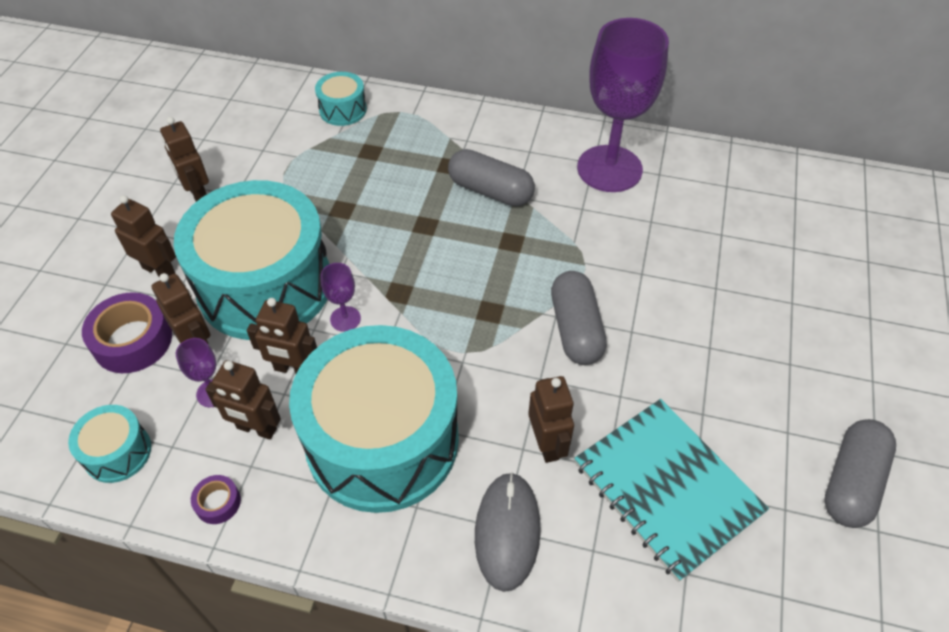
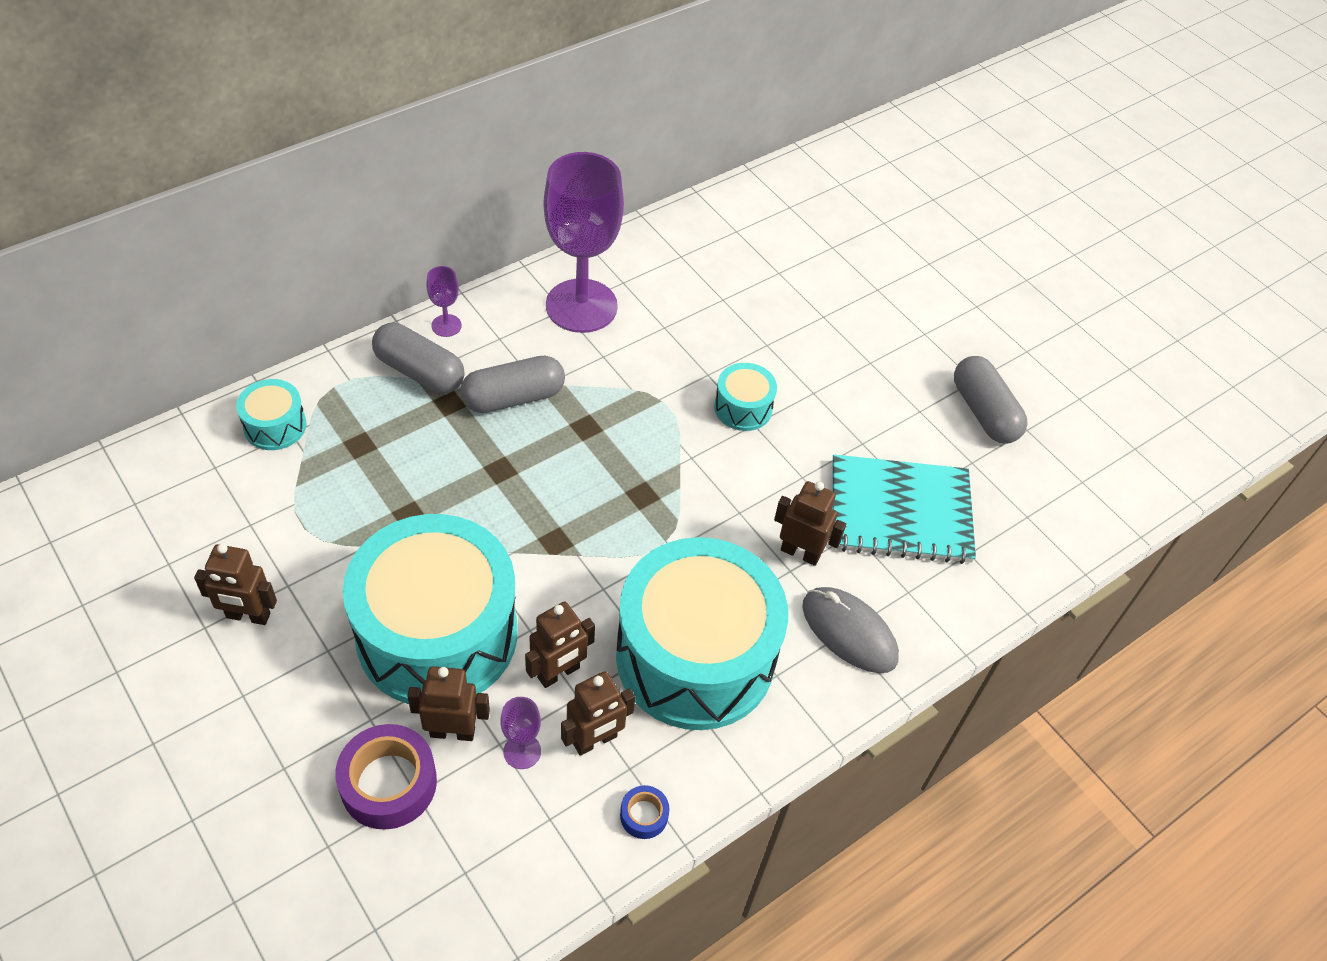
camera: 55 degrees left, 0 degrees up
turquoise drum [68,405,151,483] -> turquoise drum moved to [714,363,777,431]
brown robot [111,195,176,277] -> none
purple tape [191,475,241,524] -> blue tape [620,785,670,839]
purple goblet [321,263,361,332] -> purple goblet moved to [426,266,462,337]
grey capsule [551,271,607,365] -> grey capsule moved to [372,323,465,393]

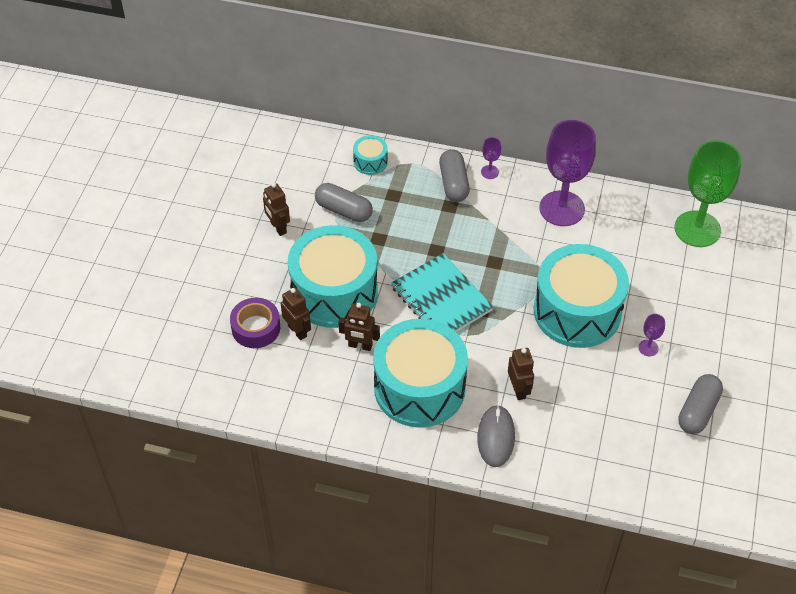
camera: 55 degrees right, 0 degrees up
grey capsule [460,356,565,413] -> grey capsule moved to [315,183,373,222]
purple goblet [500,697,541,769] -> purple goblet moved to [639,314,665,356]
brown robot [561,671,635,756] -> none
blue tape [620,785,670,839] -> none
turquoise drum [714,363,777,431] -> turquoise drum [534,244,629,348], size x2.36
turquoise notebook [832,455,976,564] -> turquoise notebook moved to [391,253,494,332]
none -> green goblet [674,140,741,247]

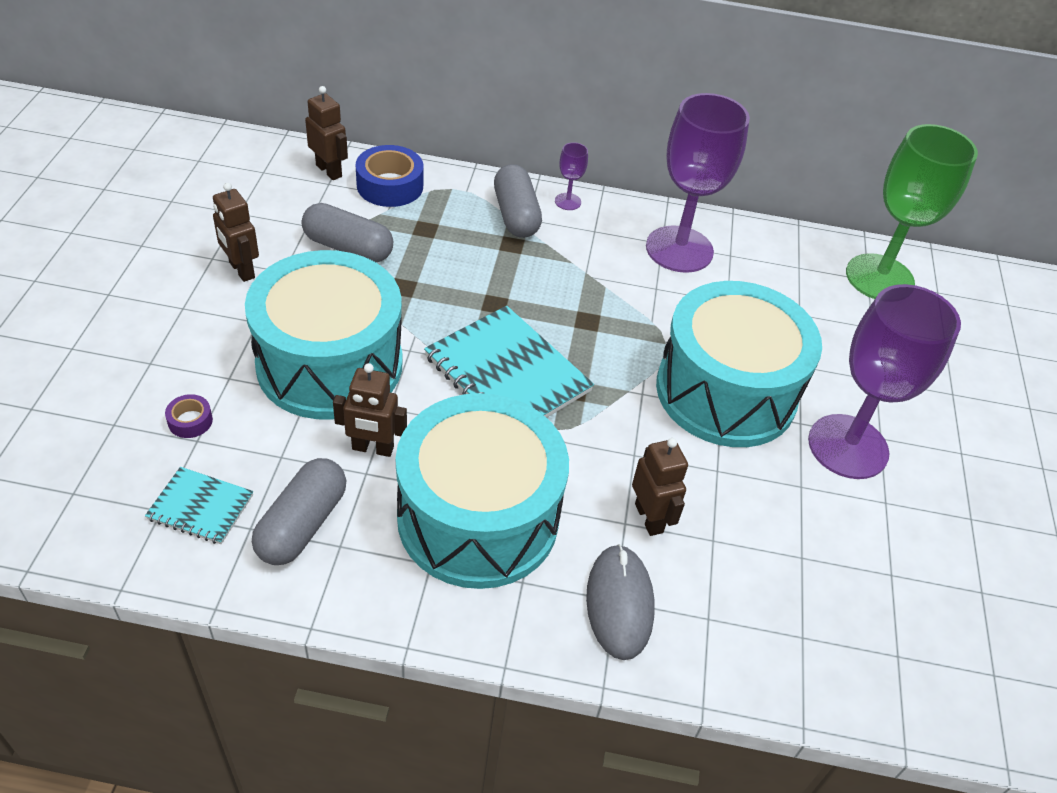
camera: 10 degrees left, 5 degrees down
purple tape [230,298,280,348] -> purple tape [165,394,213,438], size x0.51
brown robot [281,288,311,340] -> brown robot moved to [305,86,348,180]
turquoise drum [353,135,388,175] -> blue tape [356,145,423,207]
purple goblet [639,314,665,356] -> purple goblet [808,284,961,479], size x2.46
grey capsule [678,374,723,434] -> grey capsule moved to [252,458,346,565]
none -> turquoise notebook [145,467,253,544]

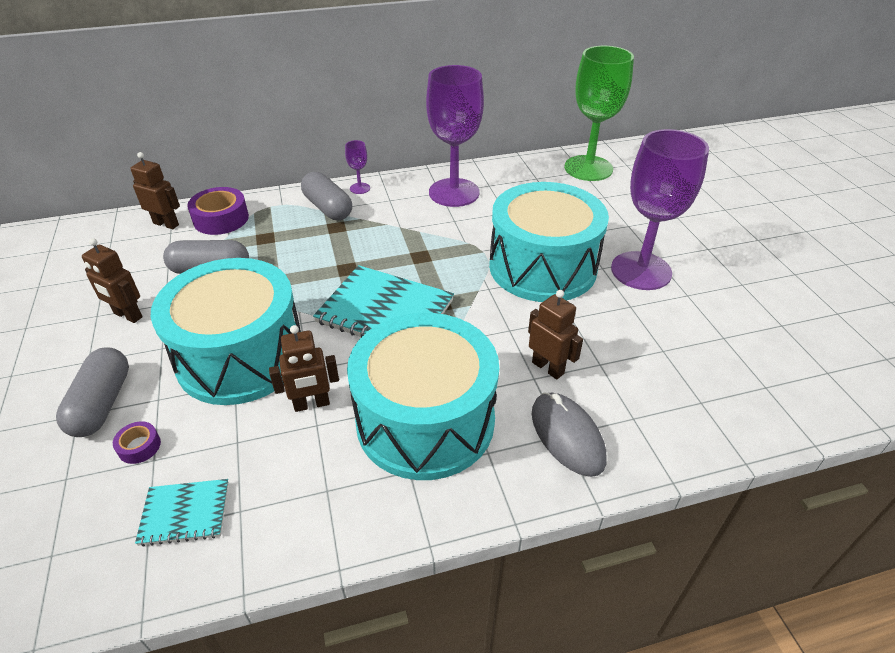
camera: 20 degrees left, 5 degrees down
grey capsule [252,458,346,565] -> grey capsule moved to [56,347,129,437]
blue tape [356,145,423,207] -> purple tape [187,187,249,235]

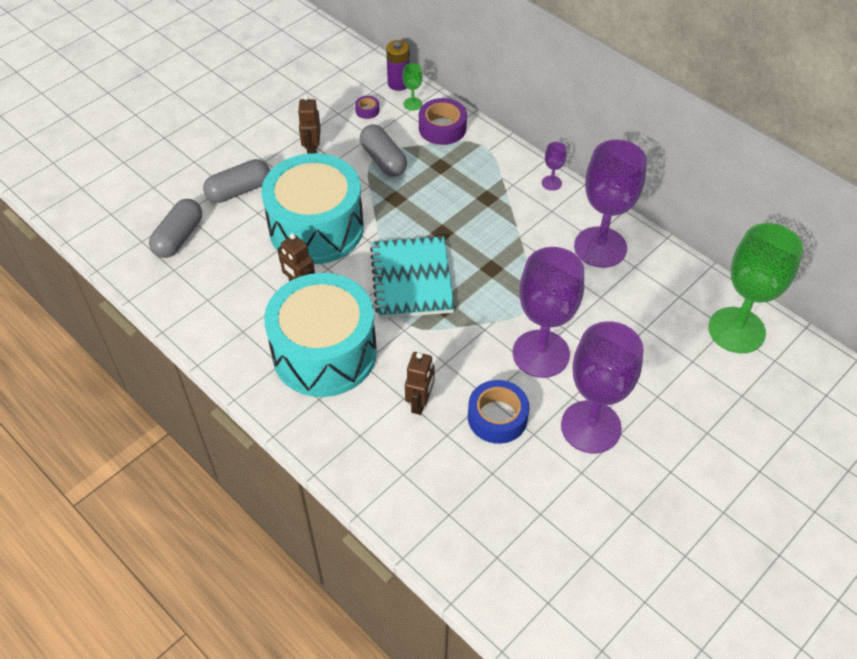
camera: 60 degrees right, 10 degrees up
purple tape [113,421,161,464] -> purple tape moved to [355,96,380,119]
brown robot [130,152,180,229] -> green goblet [403,63,422,111]
turquoise notebook [135,479,229,547] -> none
grey capsule [301,171,352,220] -> grey capsule moved to [149,199,202,258]
turquoise drum [489,182,609,302] -> purple goblet [513,247,584,378]
grey mouse [532,392,606,477] -> none
none -> purple battery [386,40,410,91]
none -> blue tape [468,380,529,444]

